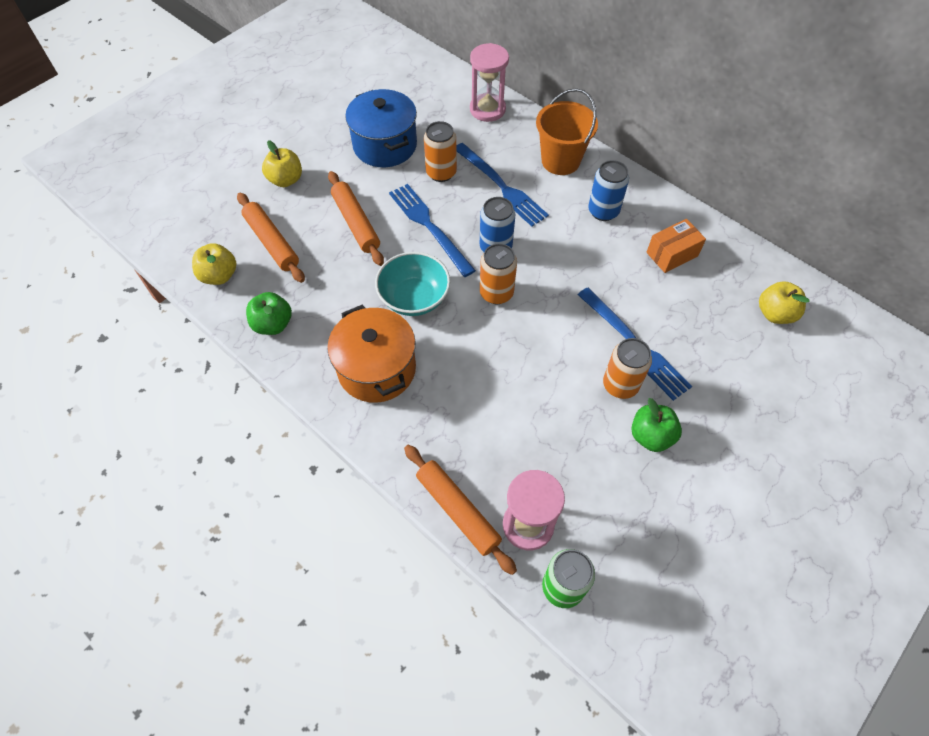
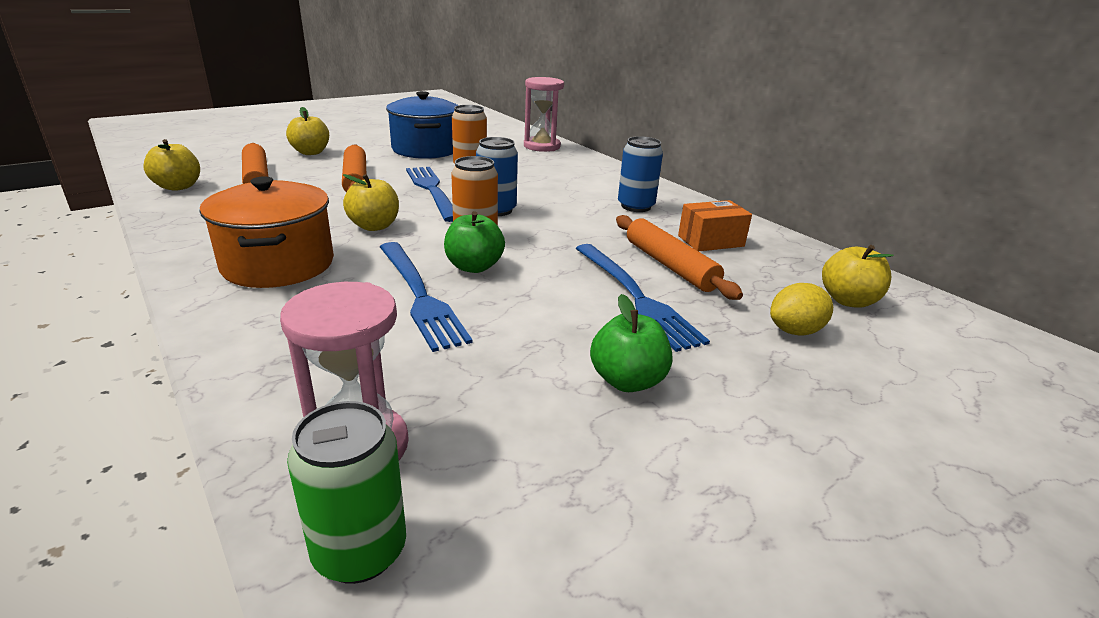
camera: 10 degrees right, 30 degrees down
green apple [246,292,292,335] -> green apple moved to [444,211,505,273]
turquoise bowl [375,252,450,316] -> yellow apple [343,174,399,231]
orange rolling pin [404,445,517,575] -> orange rolling pin moved to [616,215,743,300]
blue fork [456,143,549,227] -> blue fork moved to [380,242,473,352]
orange bucket [536,88,598,175] -> none
orange can [603,338,652,399] -> none
none -> yellow lemon [770,283,833,336]

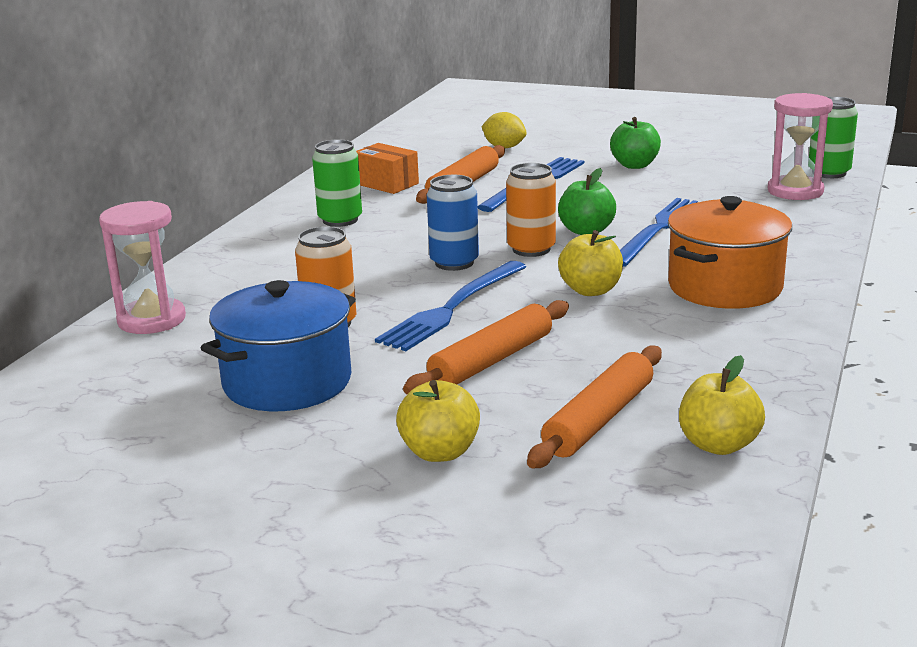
camera: 120 degrees left, 5 degrees down
blue can [618,136,663,212] -> green can [312,139,362,227]
yellow apple [822,245,894,308] -> none

